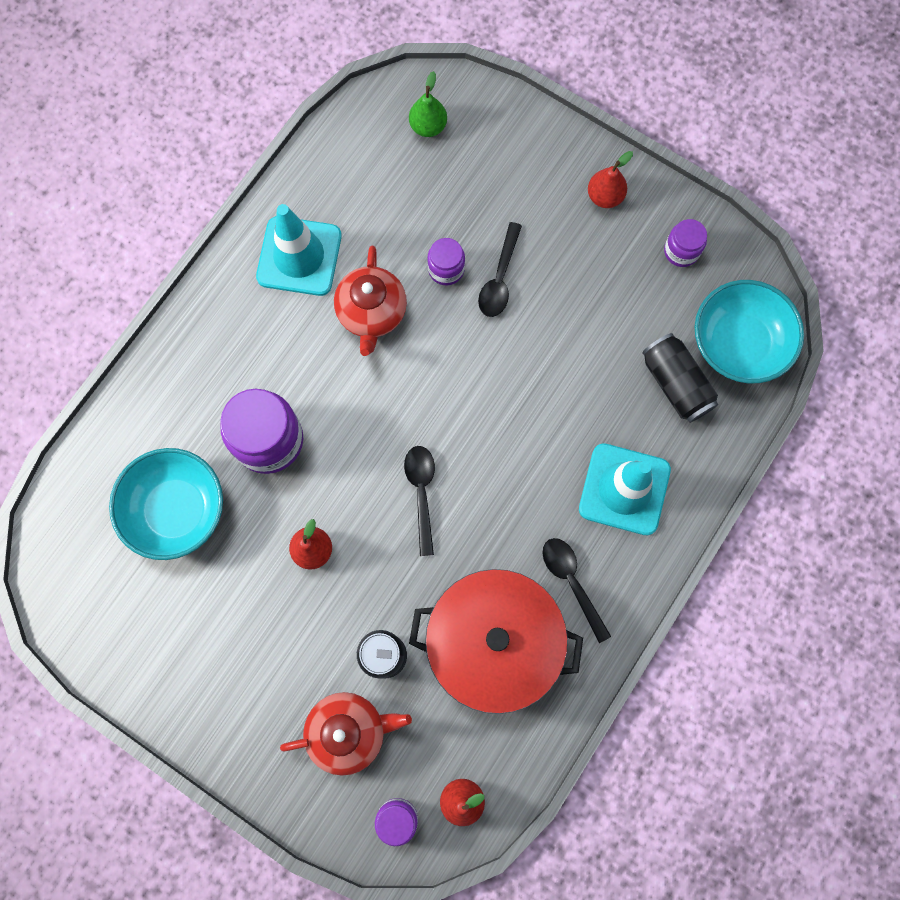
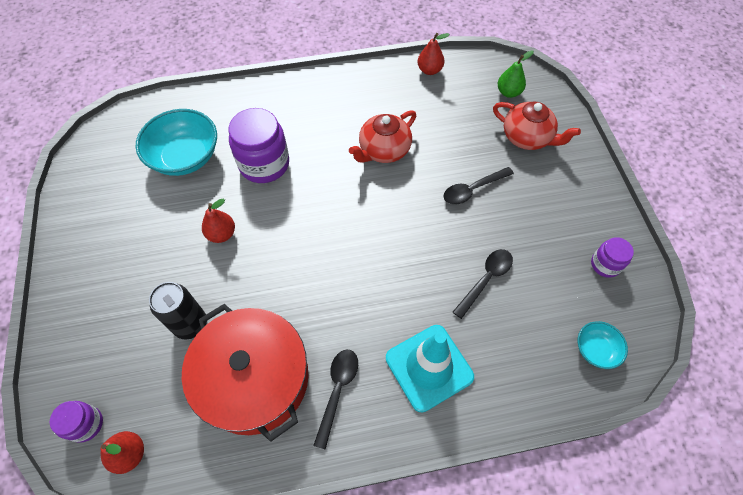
camera: 45 degrees right, 15 degrees down
turquoise traffic cone [256,204,342,296] -> none
red teapot [280,692,412,776] -> red teapot moved to [493,102,581,150]
black spoon [404,446,435,556] -> black spoon moved to [453,249,513,319]
purple jar [427,238,465,285] -> none
red pear [588,151,633,208] -> red pear moved to [418,33,450,75]
black can [642,333,718,423] -> none
turquoise bowl [695,280,804,383] -> turquoise bowl [578,321,628,369], size x0.51

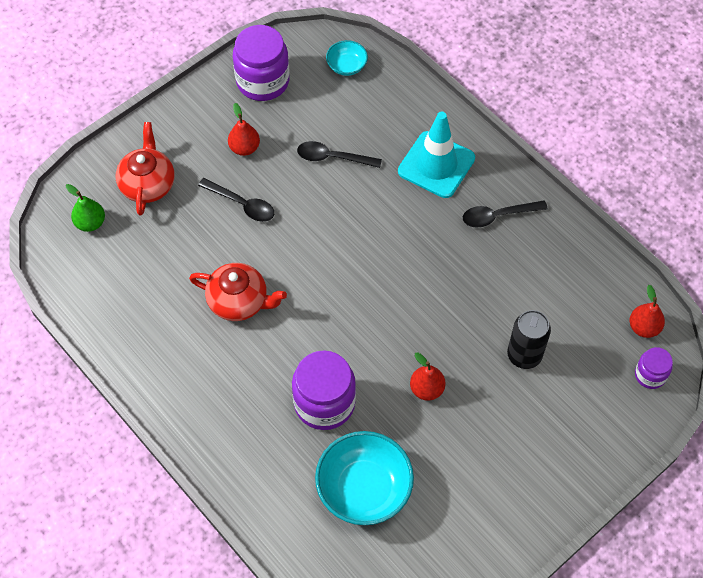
camera: 120 degrees left, 0 degrees up
red pot [182,304,309,442] -> none
red pear [418,33,450,75] -> red pear moved to [228,103,260,156]
purple jar [591,237,634,278] -> purple jar [233,25,290,101], size x1.88

